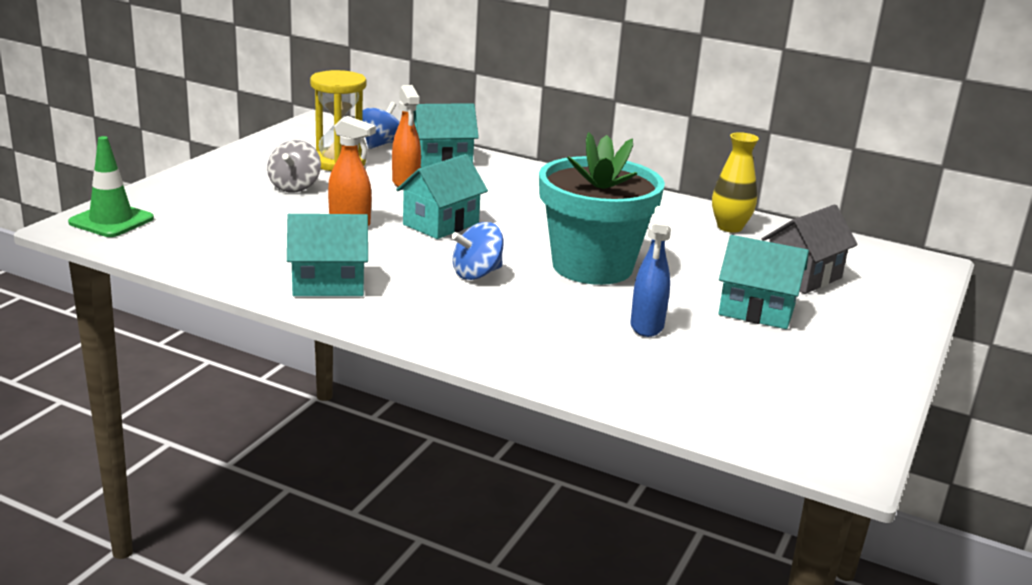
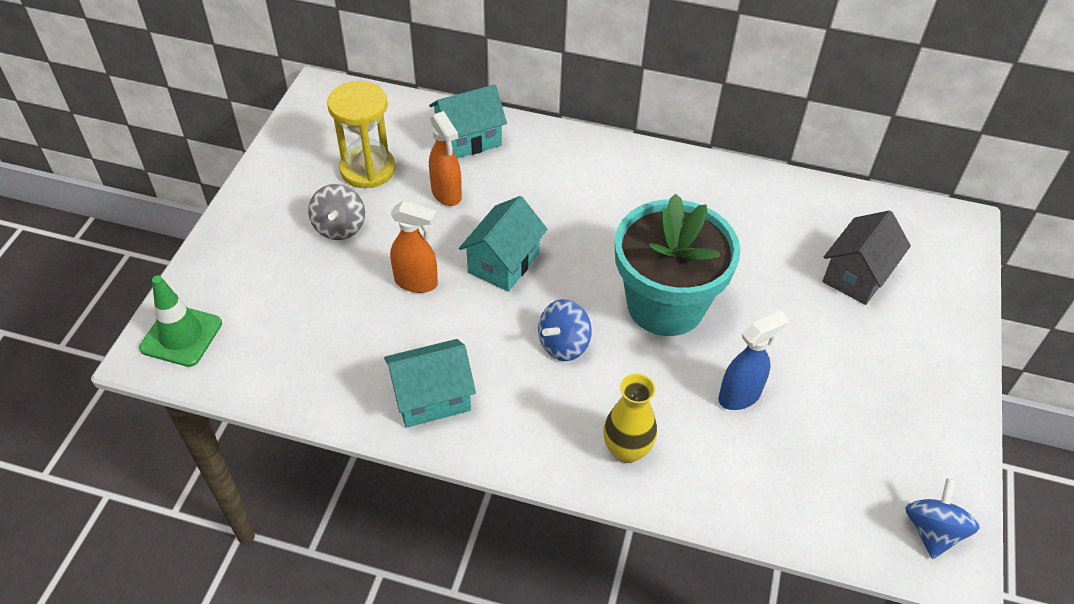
camera: 10 degrees left, 25 degrees up
blue spinning top [363,102,400,149] -> blue spinning top moved to [905,478,980,559]
blue spray bottle [630,206,671,337] -> blue spray bottle turned 120 degrees counterclockwise [718,311,789,410]
yellow vase [712,132,759,233] -> yellow vase moved to [603,374,657,463]
turquoise house [718,235,809,329] -> none

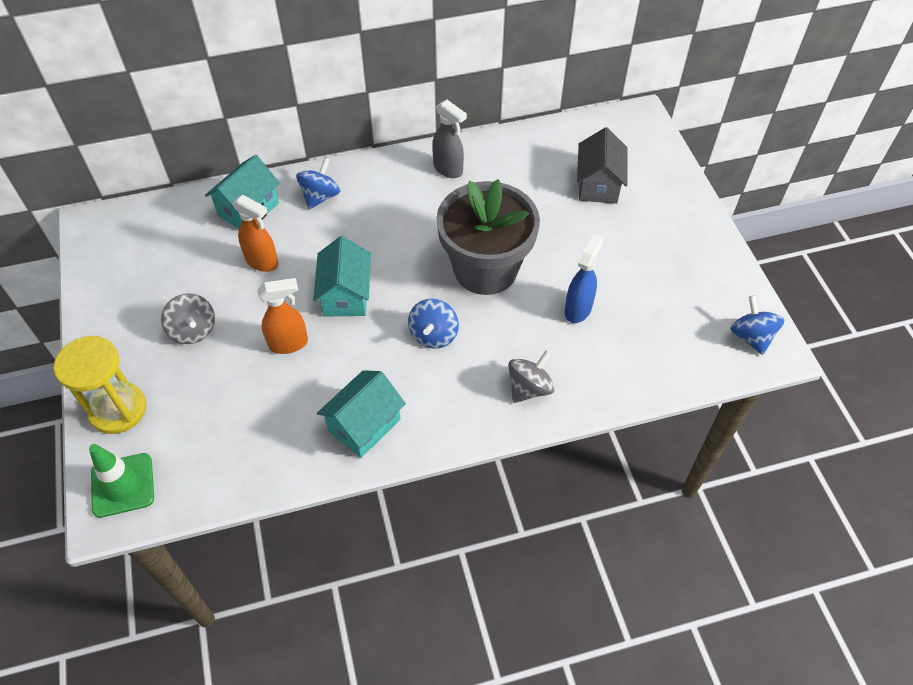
camera: 30 degrees left, 5 degrees up
yellow hourglass [327,81,396,188] -> yellow hourglass moved to [54,336,146,434]
yellow vase [603,374,657,463] -> grey spinning top [508,350,555,403]
turquoise flower pot [615,193,741,336] -> grey flower pot [436,179,540,295]
none -> blue spinning top [296,158,340,210]
none -> grey spray bottle [432,100,467,178]

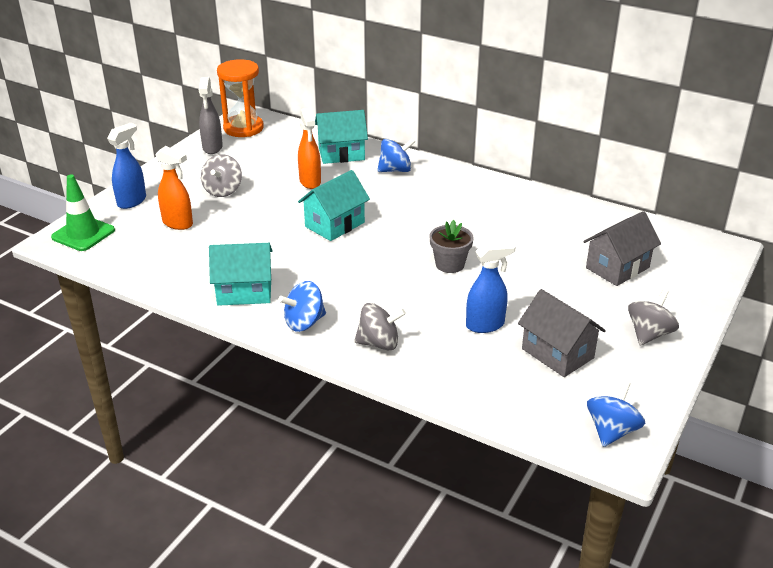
camera: 45 degrees right, 20 degrees down
yellow hourglass [54,336,146,434] -> blue spray bottle [107,123,146,209]
orange spray bottle [257,278,308,354] -> orange spray bottle moved to [156,146,193,230]
blue spinning top [408,299,459,349] -> blue spinning top moved to [278,281,326,332]
grey spray bottle [432,100,467,178] -> grey spray bottle moved to [199,77,223,154]
grey flower pot [436,179,540,295] -> grey flower pot [429,220,474,273], size x0.46
none -> orange hourglass [217,59,264,137]
none -> grey house [518,289,606,377]
none -> grey spinning top [628,289,679,345]

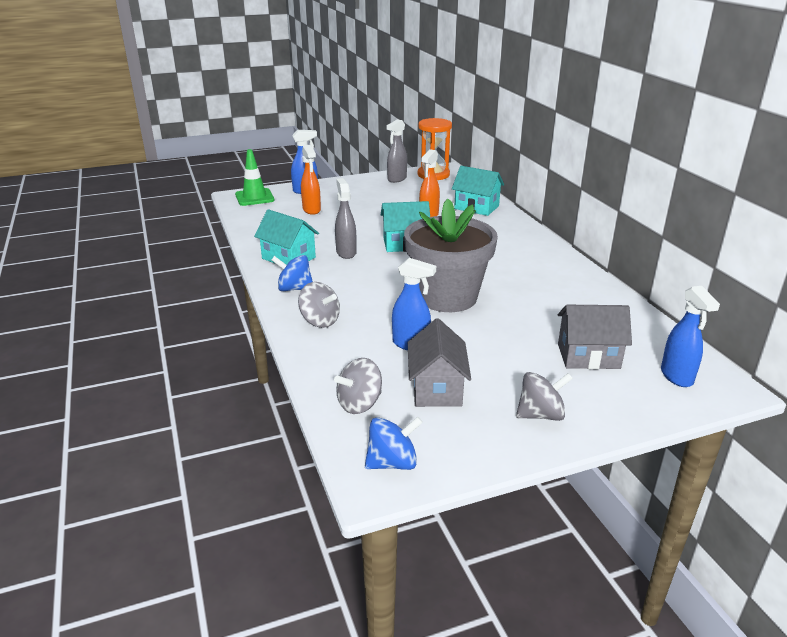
camera: 40 degrees right, 5 degrees down
grey spinning top [201,154,242,197] -> grey spinning top moved to [334,358,382,414]
blue spinning top [377,138,415,172] -> none
grey flower pot [429,220,474,273] -> grey flower pot [404,199,498,312], size x2.19
none -> grey spray bottle [335,178,357,259]
none -> blue spray bottle [661,286,720,387]

